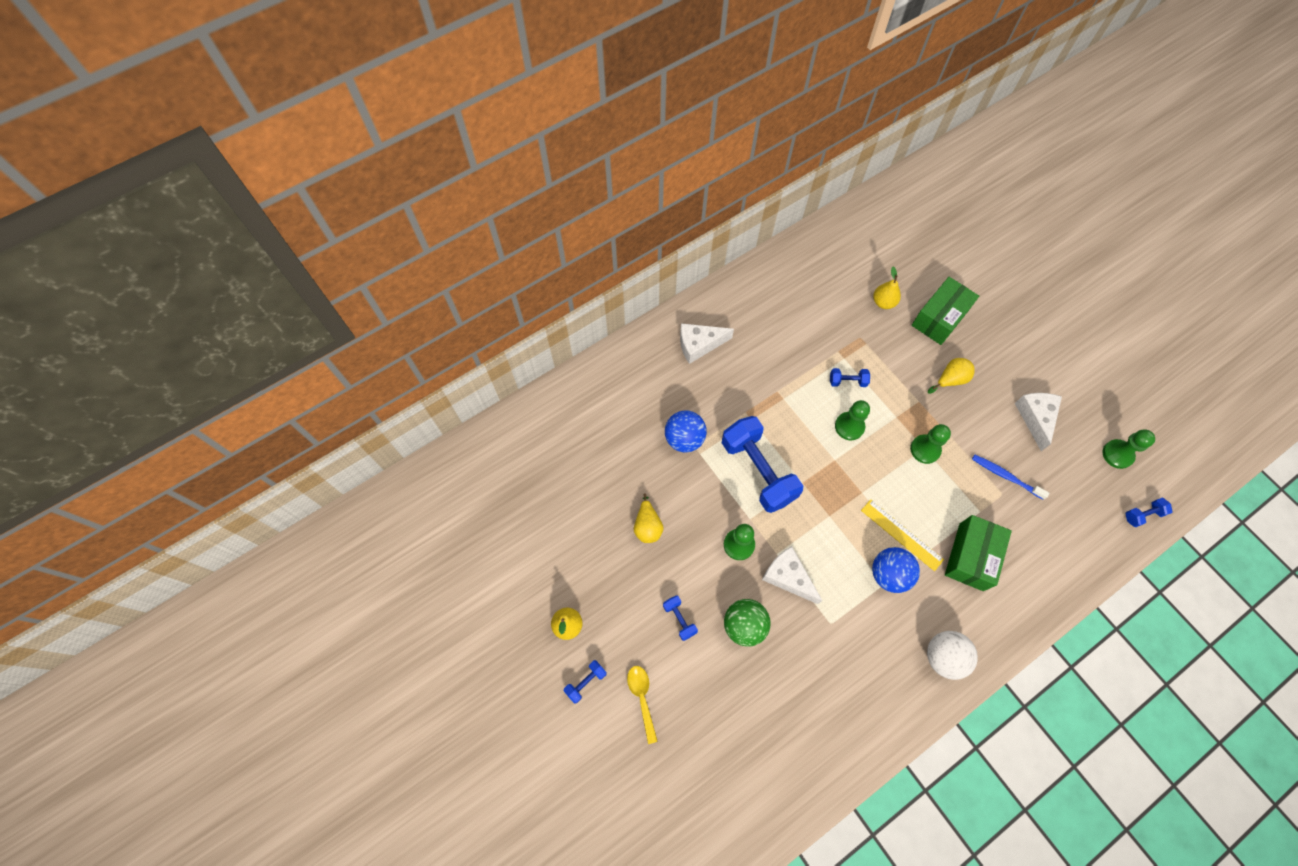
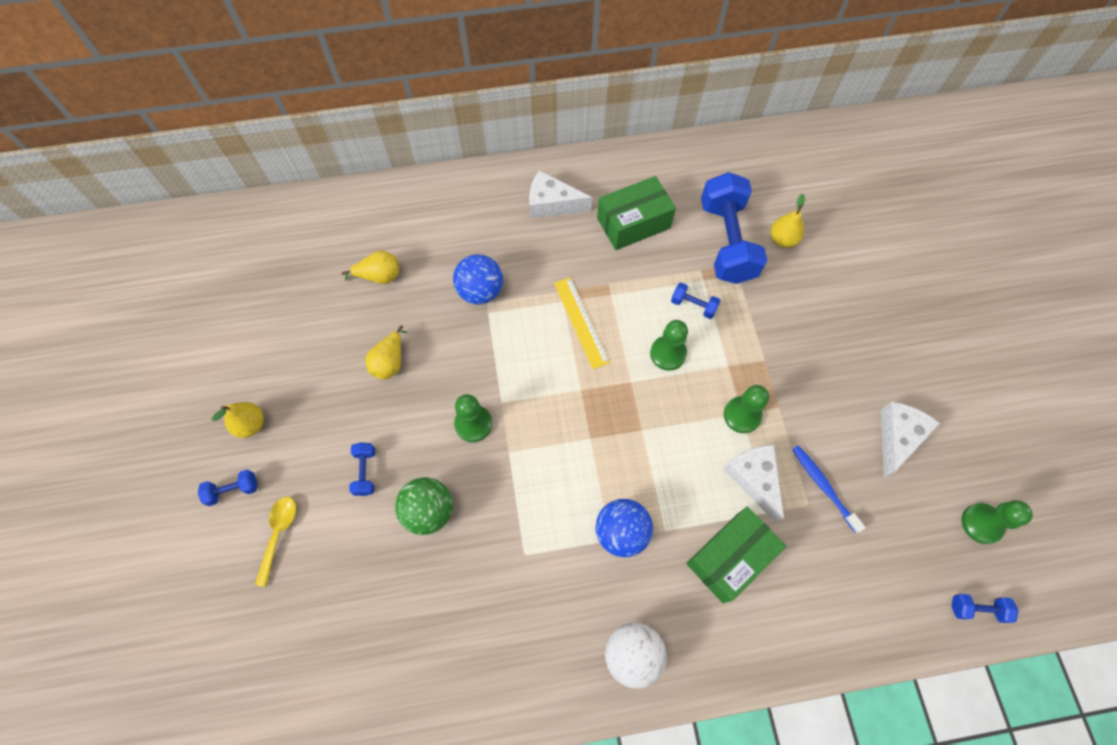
camera: 25 degrees right, 0 degrees up
blue dumbbell [722,416,803,513] -> blue dumbbell moved to [701,172,767,284]
white cheese [762,546,822,604] -> white cheese moved to [723,445,784,523]
yellow ruler [861,499,944,571] -> yellow ruler moved to [554,277,610,369]
green box [912,277,979,345] -> green box moved to [597,176,676,250]
yellow pear [928,358,975,394] -> yellow pear moved to [342,250,399,284]

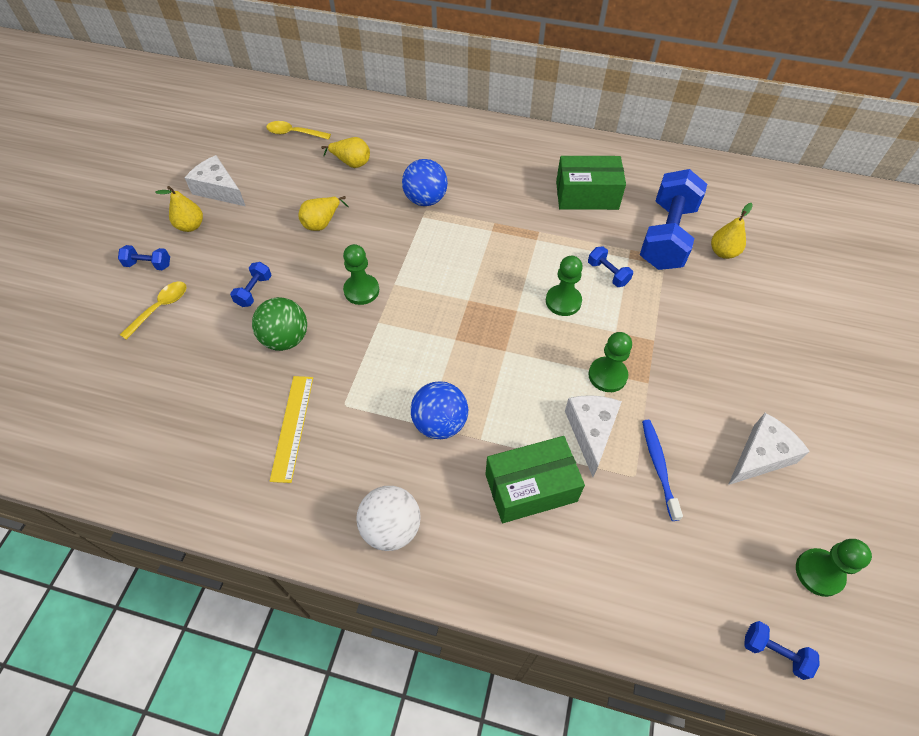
camera: 25 degrees right, 10 degrees down
white cheese [529,170,592,218] -> white cheese moved to [185,155,245,206]
yellow ruler [554,277,610,369] -> yellow ruler moved to [270,376,313,483]
none -> yellow spoon [266,121,331,140]

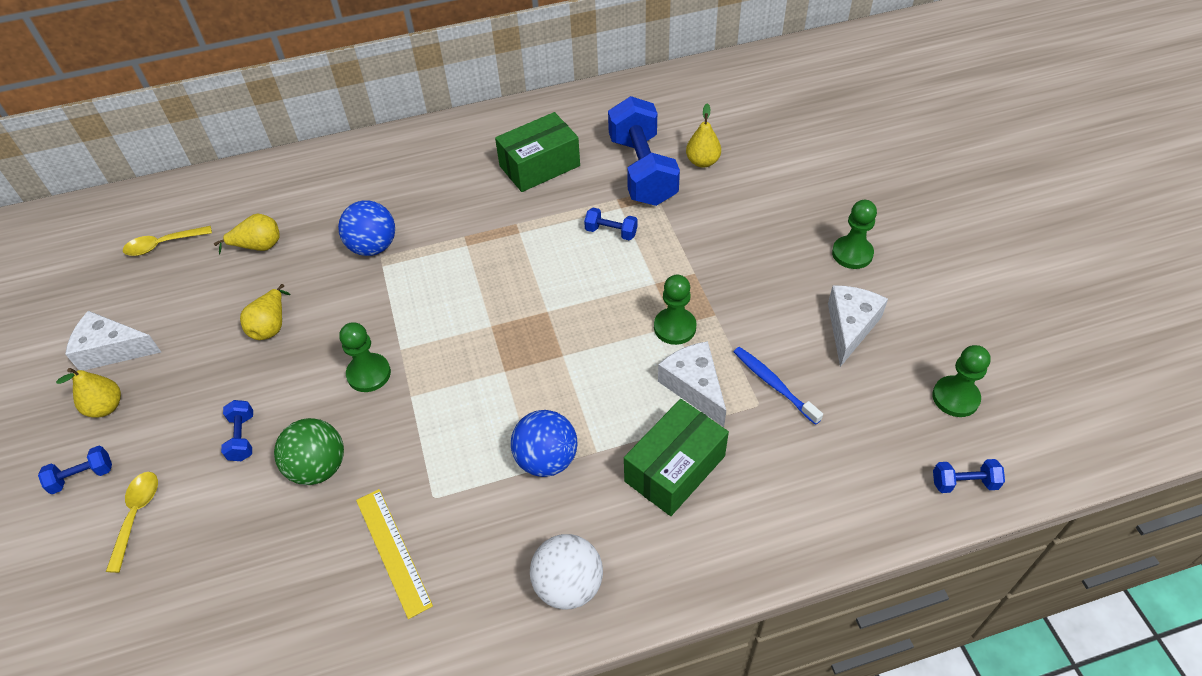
camera: 30 degrees left, 5 degrees down
green pawn [546,256,583,316] -> green pawn moved to [832,200,877,269]

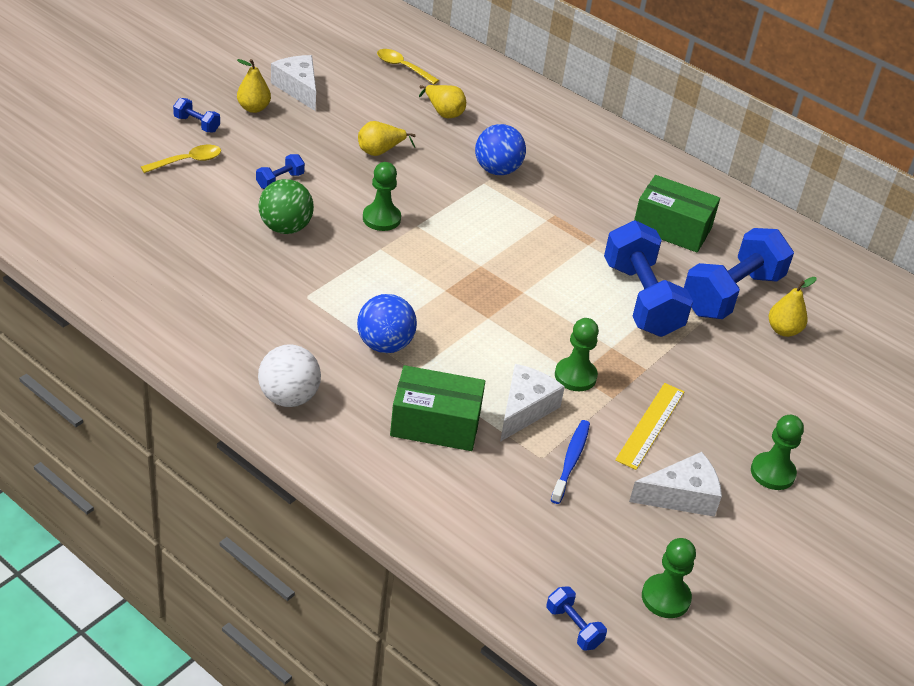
camera: 50 degrees right, 10 degrees down
yellow ruler [356,489,433,619] -> yellow ruler moved to [615,383,684,470]
blue dumbbell [584,208,638,241] -> blue dumbbell [604,220,693,337], size x2.34

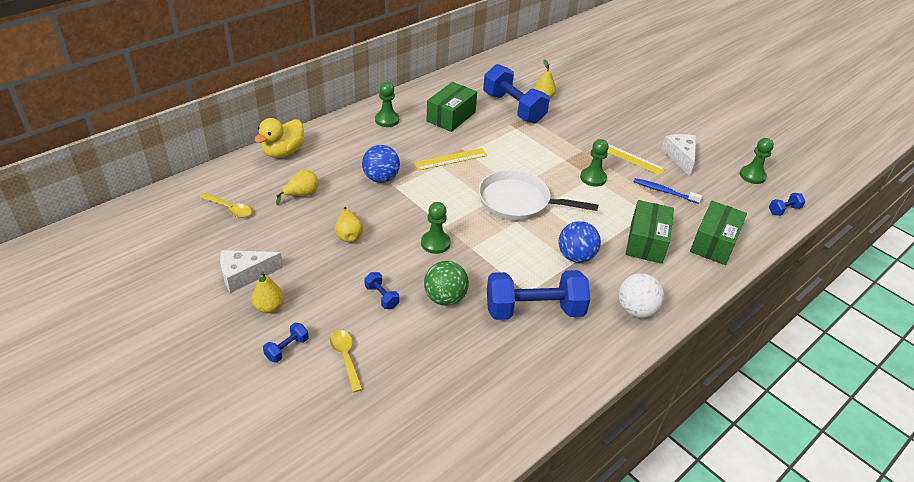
camera: 80 degrees left, 0 degrees up
yellow spoon [377,49,439,84] -> yellow spoon turned 105 degrees counterclockwise [199,193,252,217]
white cheese [500,364,565,442] -> none
blue dumbbell [604,220,693,337] -> blue dumbbell moved to [487,270,590,320]
green pawn [751,415,804,490] -> green pawn moved to [375,82,399,127]
none -> yellow duck [254,118,304,158]
none -> yellow ruler [413,148,487,171]
none -> white pan [479,170,598,221]
none -> green box [690,201,747,265]

